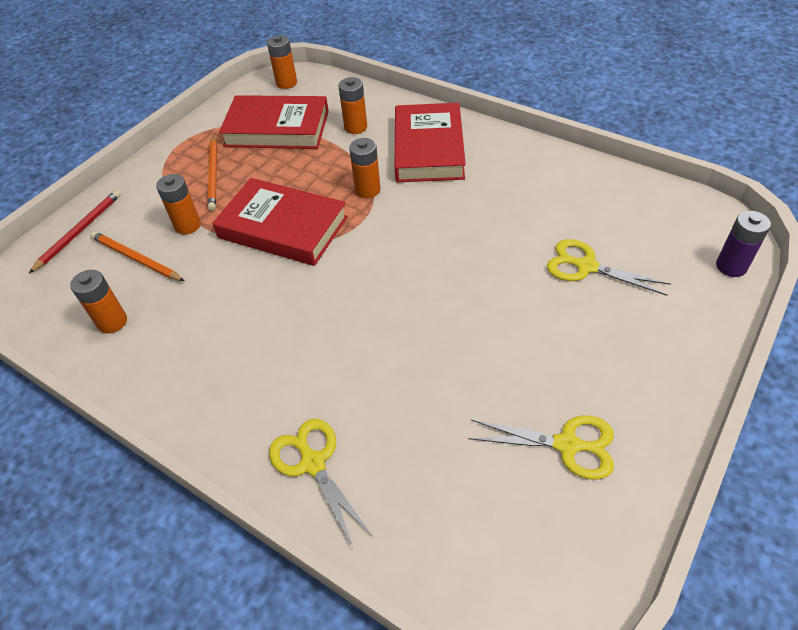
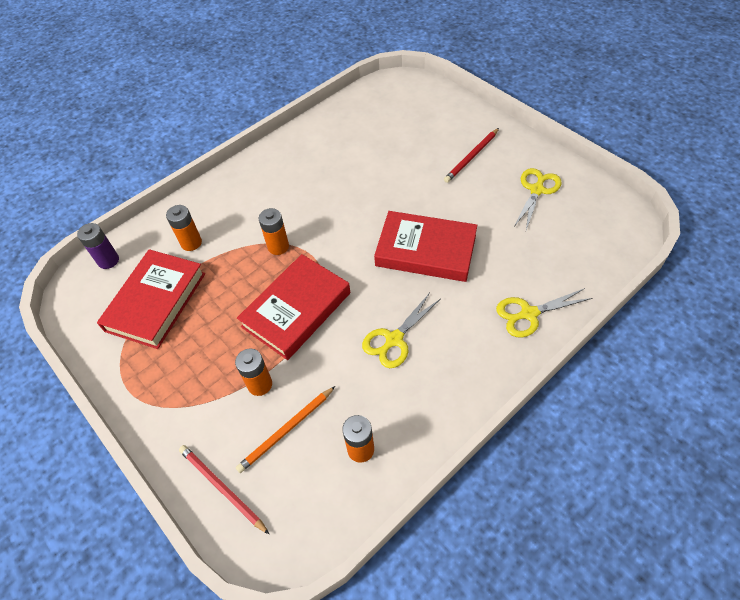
camera: 75 degrees left, 5 degrees up
orange pencil [208,135,217,211] -> none
orange battery [267,35,297,89] -> none
red book [395,103,466,182] -> red book moved to [374,211,477,282]
yellow scissors [547,239,671,296] -> yellow scissors moved to [362,293,440,368]
purple battery [716,211,771,277] -> purple battery moved to [77,223,119,269]
none -> red pencil [444,128,499,183]

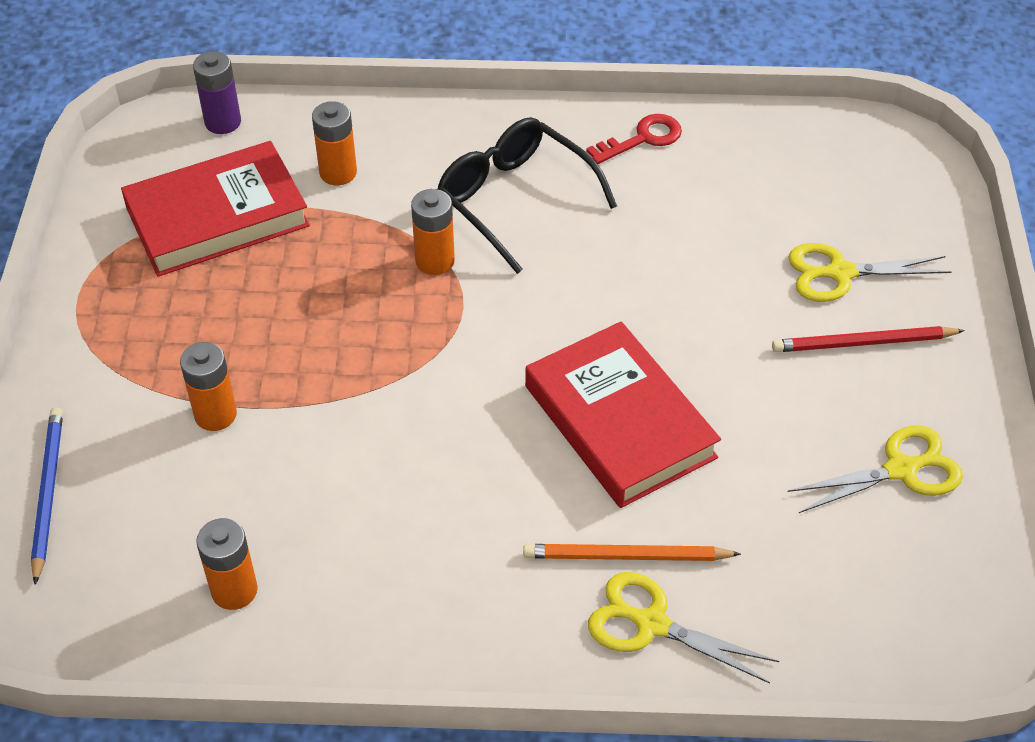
camera: 40 degrees right, 5 degrees down
red pencil [179,445,269,534] -> blue pencil [31,407,63,585]
orange pencil [236,386,335,473] -> orange pencil moved to [523,544,741,561]
red book [237,254,350,360] -> none
yellow scissors [362,293,440,368] -> yellow scissors moved to [788,243,952,302]
none -> black glasses [438,117,617,274]
none -> red key [586,114,682,164]

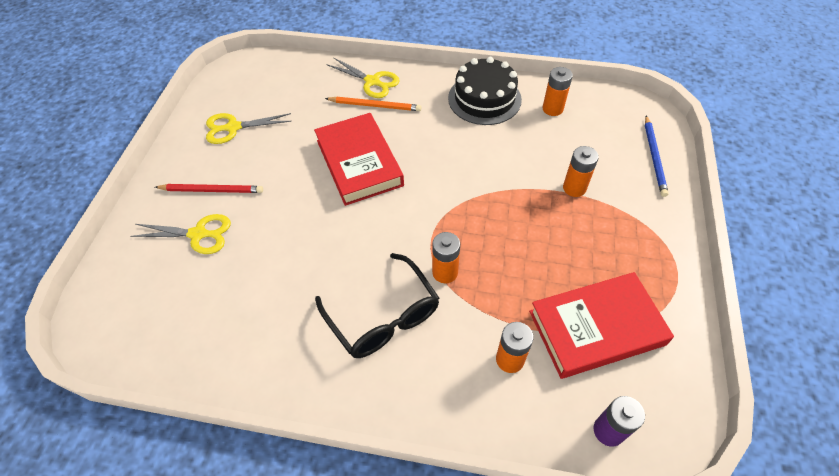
camera: 170 degrees left, 5 degrees up
red key [586,114,682,164] -> none
none -> black cake [448,57,522,125]

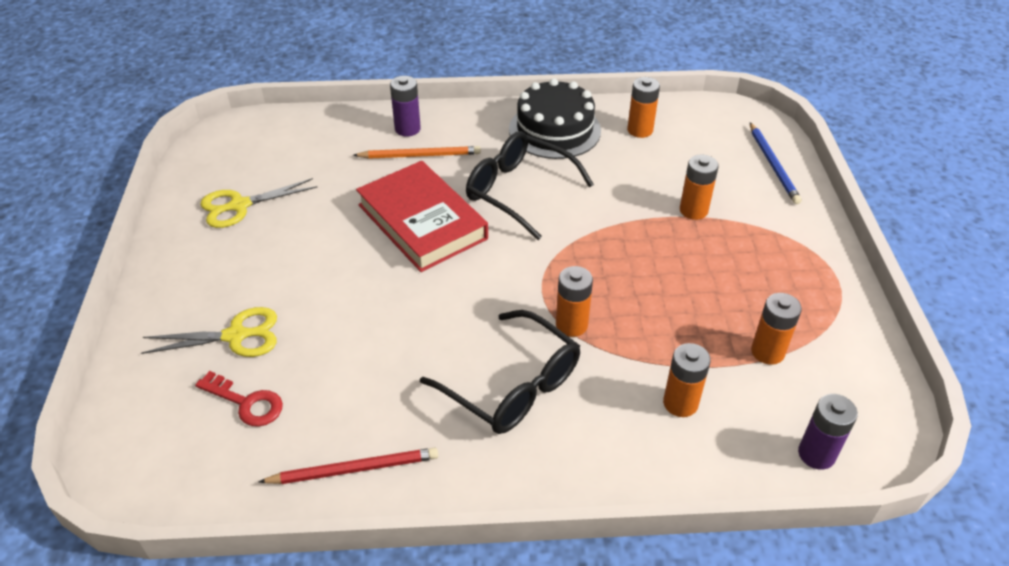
camera: 15 degrees left, 10 degrees down
red pencil [155,184,263,193] -> red pencil moved to [259,448,438,484]
yellow scissors [326,57,400,98] -> purple battery [390,76,421,136]
red book [529,272,674,379] -> orange battery [751,293,802,365]
none -> red key [195,371,283,427]
none -> black glasses [466,131,594,240]

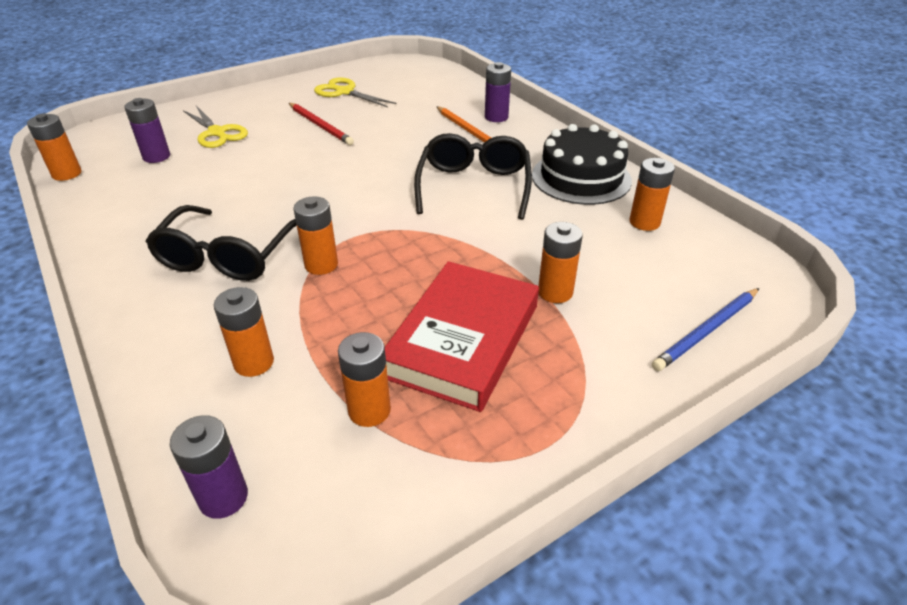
camera: 60 degrees right, 5 degrees down
red key [195,371,283,427] -> purple battery [124,98,170,163]
red pencil [259,448,438,484] -> red pencil moved to [289,103,354,145]
red book [356,161,488,272] -> red book moved to [385,261,539,412]
none -> orange battery [27,113,82,181]

